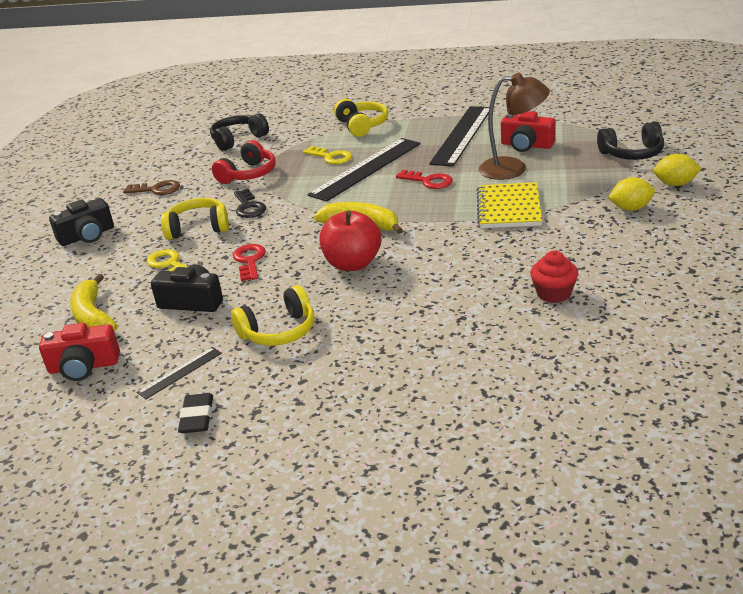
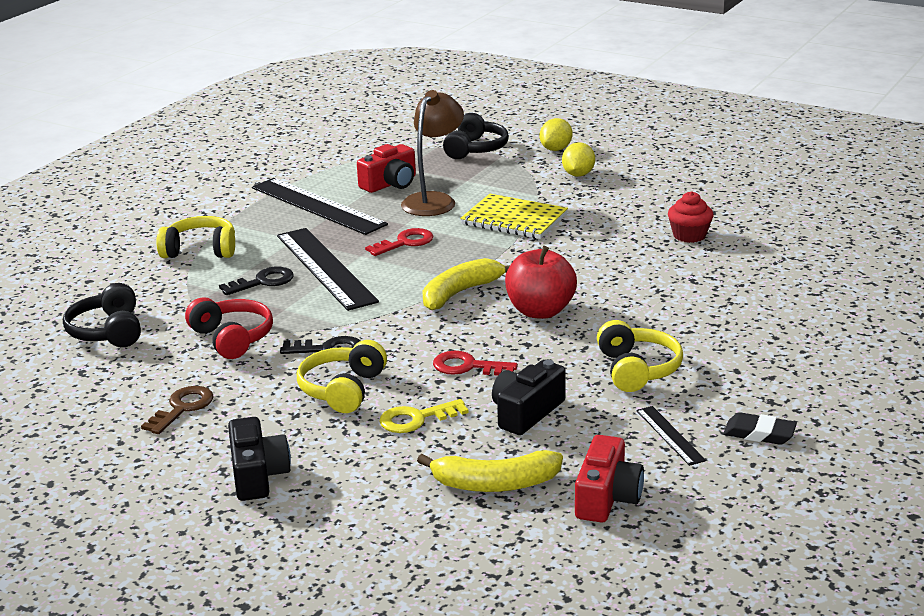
camera: 70 degrees left, 5 degrees down
yellow key [303,146,352,165] -> black key [219,267,294,295]

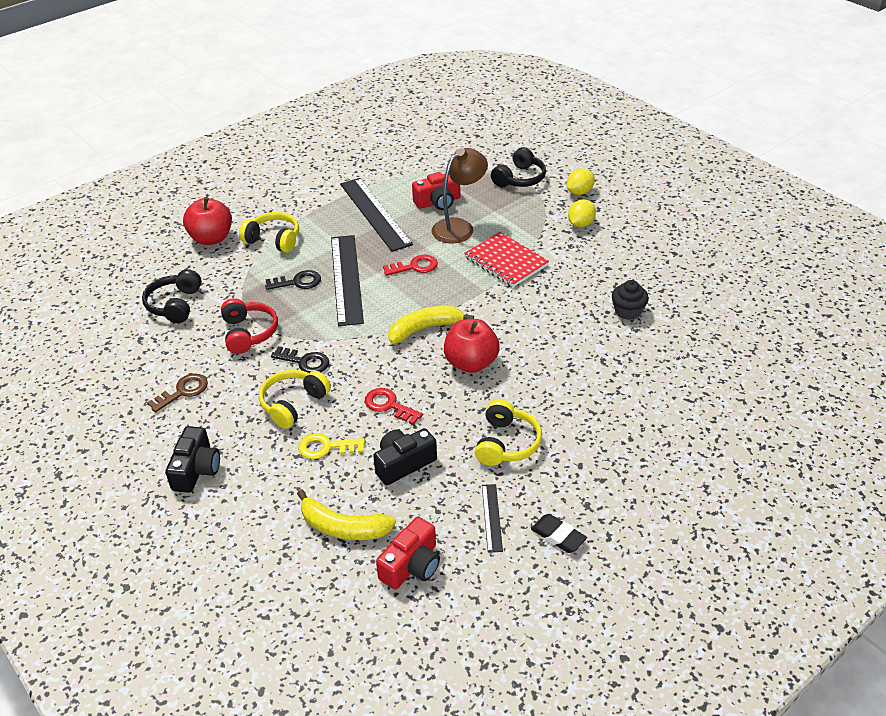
camera: 20 degrees right, 15 degrees up
yellow notebook [460,194,568,239] -> red notebook [464,232,549,287]
red cupcake [668,191,713,243] -> black cupcake [612,280,649,320]
none -> red apple [183,197,232,245]

